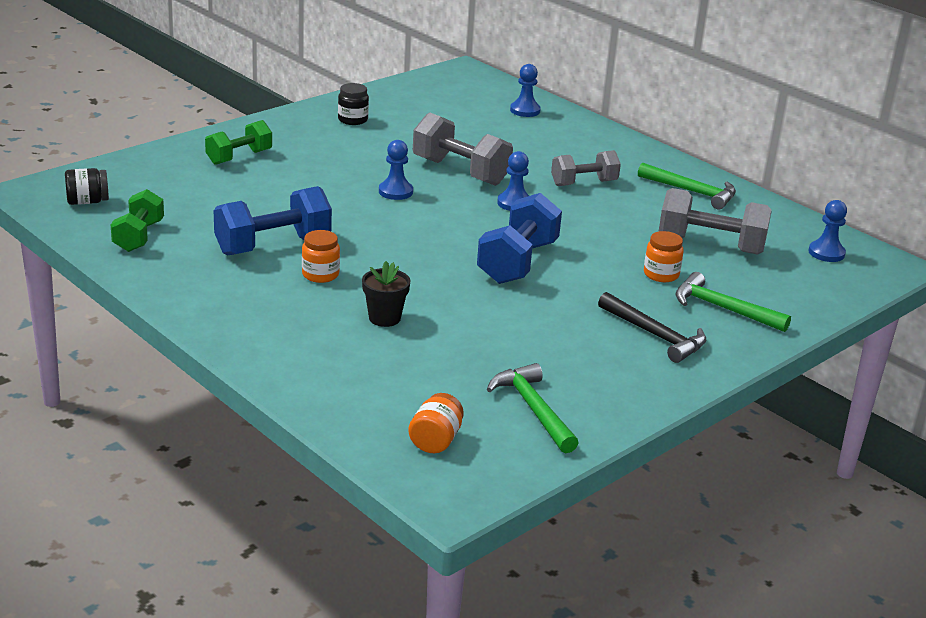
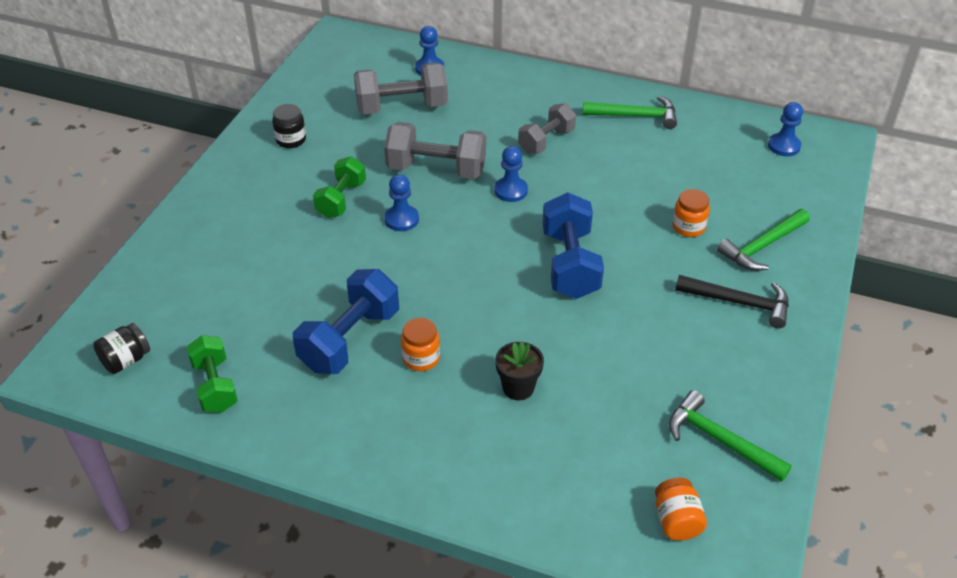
camera: 25 degrees left, 15 degrees up
green dumbbell [205,120,272,165] -> green dumbbell moved to [313,156,366,218]
grey dumbbell [659,188,771,255] -> grey dumbbell moved to [354,62,448,114]
green hammer [675,272,791,332] -> green hammer turned 45 degrees counterclockwise [717,209,810,271]

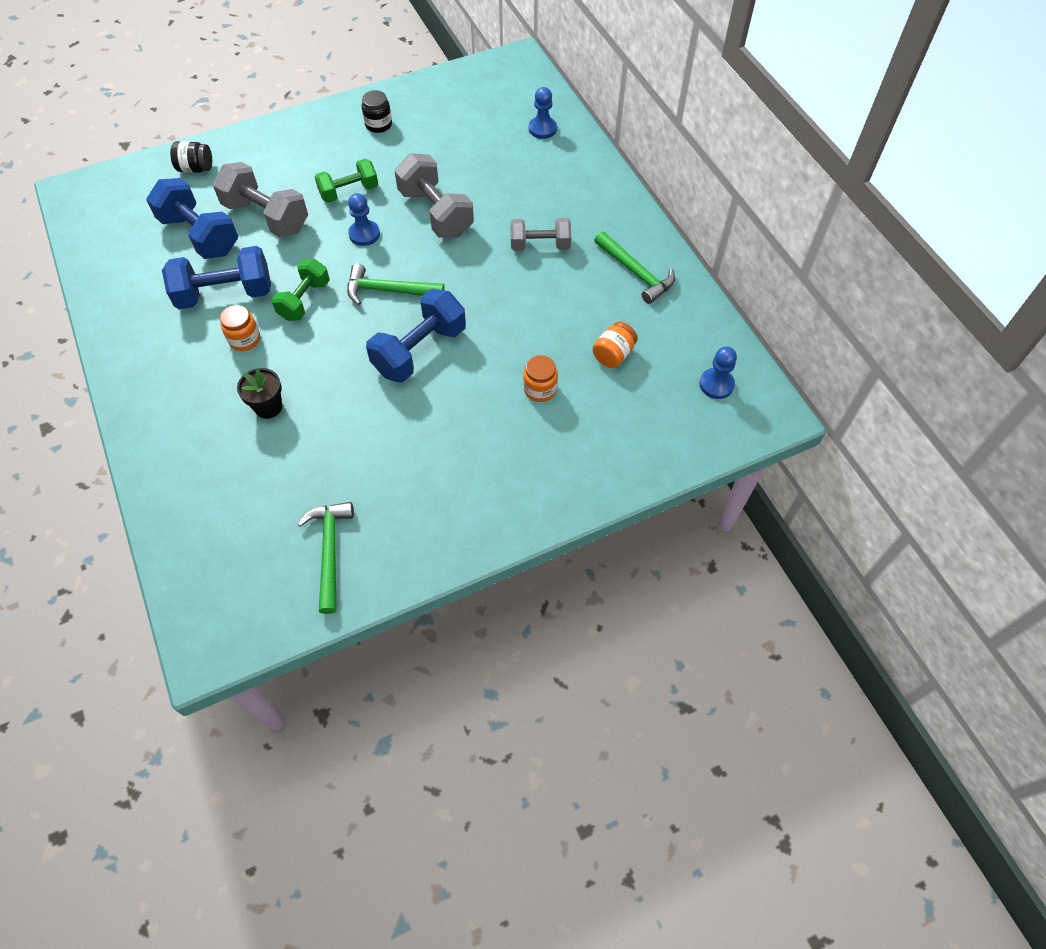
camera: 45 degrees right, 15 degrees up
black jar [93,323,150,374] -> black jar moved to [170,141,212,173]
green dumbbell [187,335,238,413] -> green dumbbell moved to [271,259,330,321]
grey dumbbell [354,62,448,114] -> grey dumbbell moved to [213,162,308,237]
blue pawn [495,146,528,202] -> none
orange jar [655,478,707,541] -> orange jar moved to [592,322,638,368]
black hammer [675,275,789,328] -> none
green hammer [717,209,810,271] -> green hammer moved to [347,263,445,305]
none -> blue dumbbell [146,178,238,259]

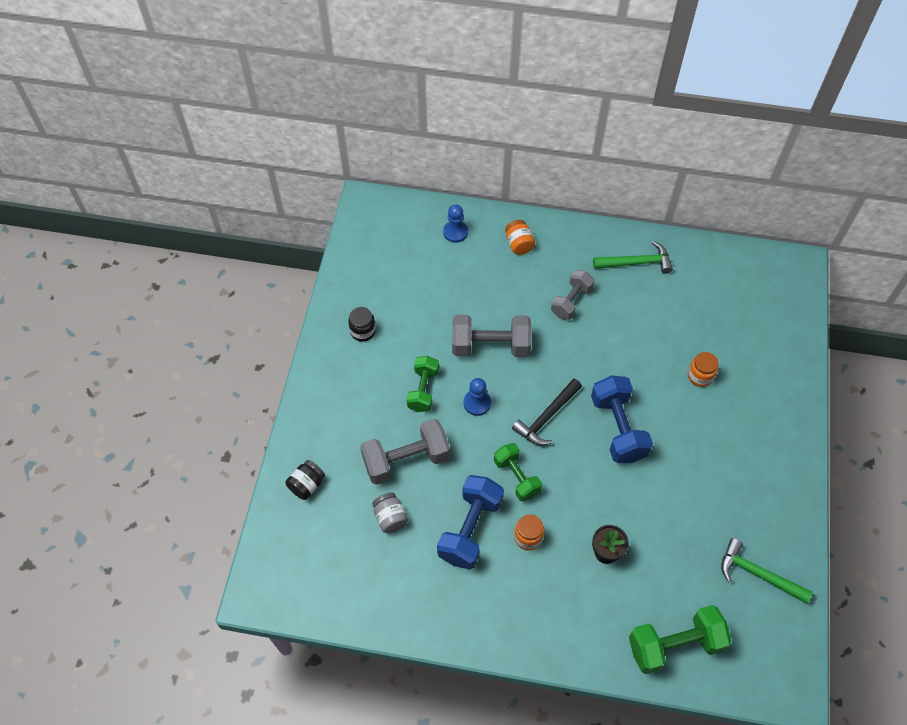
camera: 55 degrees left, 0 degrees up
blue dumbbell [146,178,238,259] -> grey jar [372,493,408,533]
green hammer [347,263,445,305] -> black hammer [512,379,582,446]
orange jar [592,322,638,368] -> orange jar moved to [505,220,535,255]
blue pawn [700,347,737,399] -> none
none -> green dumbbell [629,605,731,674]

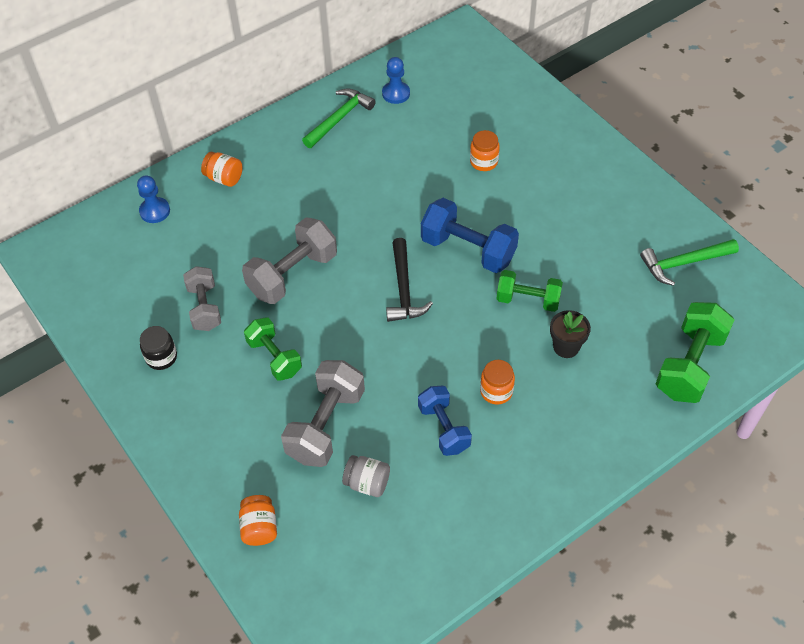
camera: 45 degrees left, 5 degrees down
black jar [285,460,325,500] -> orange jar [239,495,277,546]
blue dumbbell [437,475,504,569] -> blue dumbbell [418,386,472,456], size x0.66
blue pawn [463,378,491,416] -> blue pawn moved to [382,57,410,104]
green dumbbell [494,443,542,502] -> green dumbbell moved to [497,270,563,312]
grey dumbbell [551,270,594,320] -> grey dumbbell moved to [183,266,221,331]

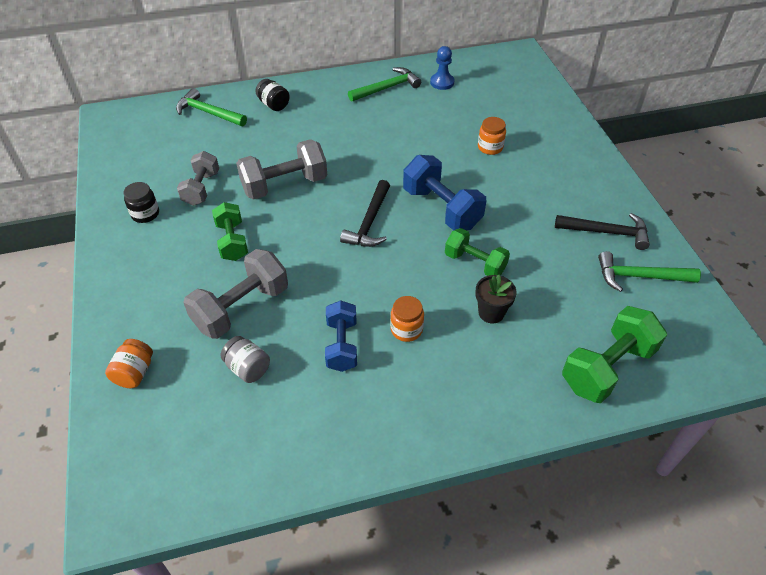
camera: 20 degrees right, 5 degrees down
blue pawn [137,175,170,223] -> green hammer [176,88,247,126]
orange jar [201,152,243,187] -> black jar [255,79,290,111]
none -> black hammer [555,213,650,250]

